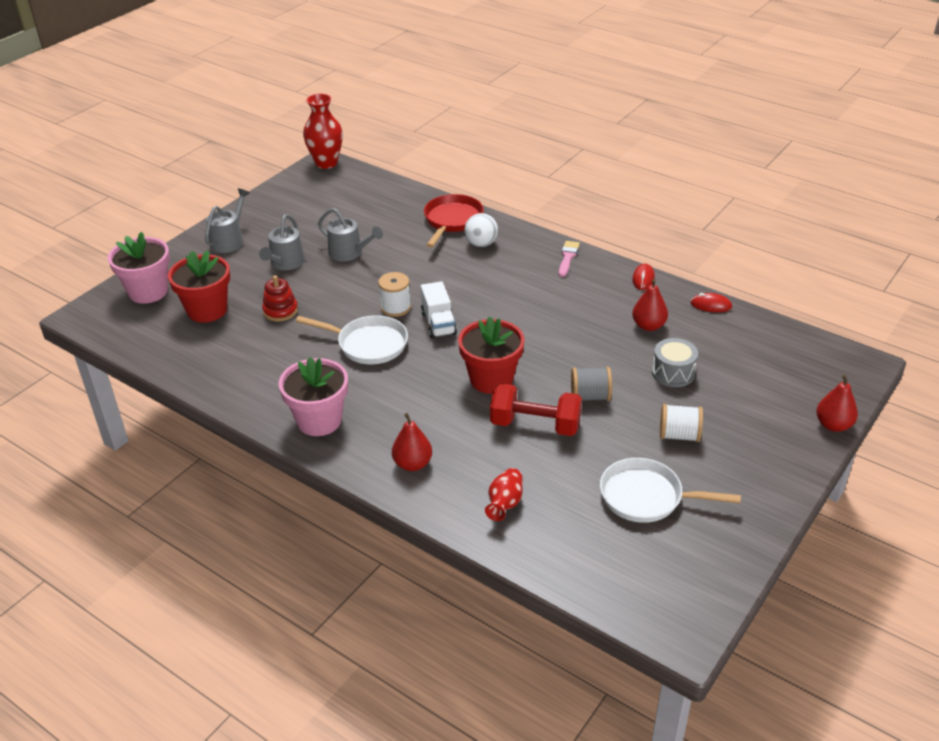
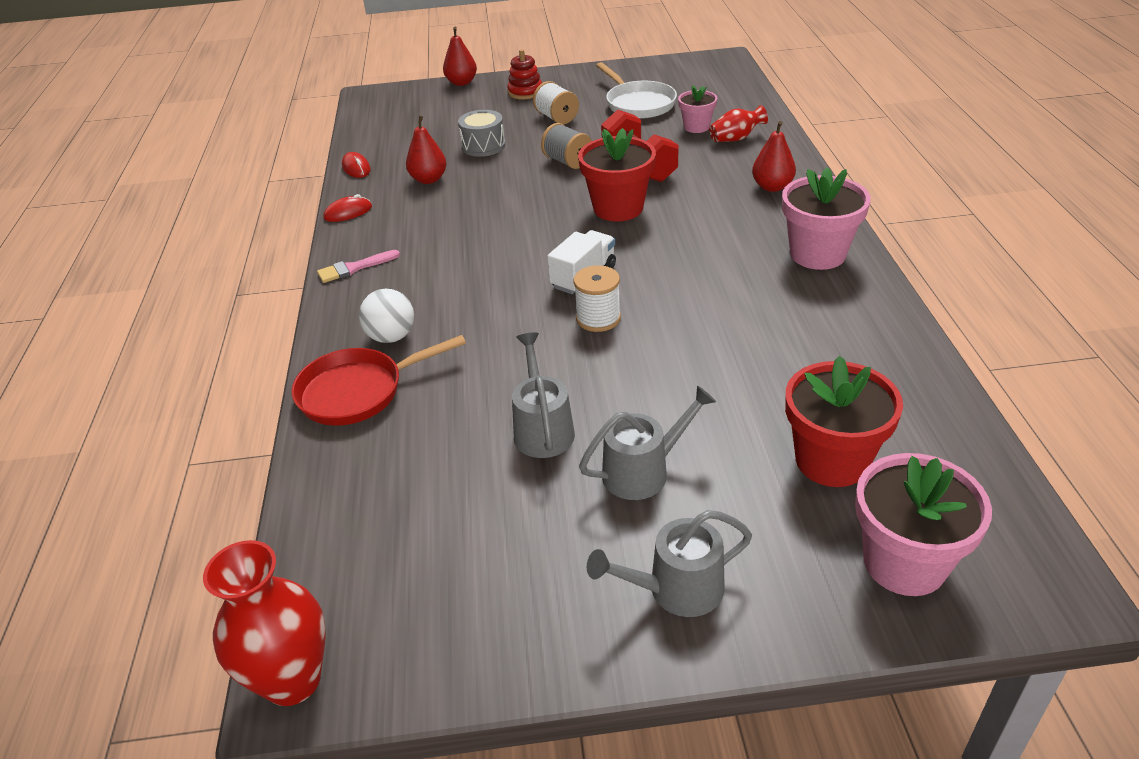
camera: 130 degrees left, 0 degrees up
red stacking toy [262,275,298,321] -> red stacking toy moved to [507,49,542,99]
white pan [296,315,408,364] -> none
none -> pink flower pot [678,85,717,133]

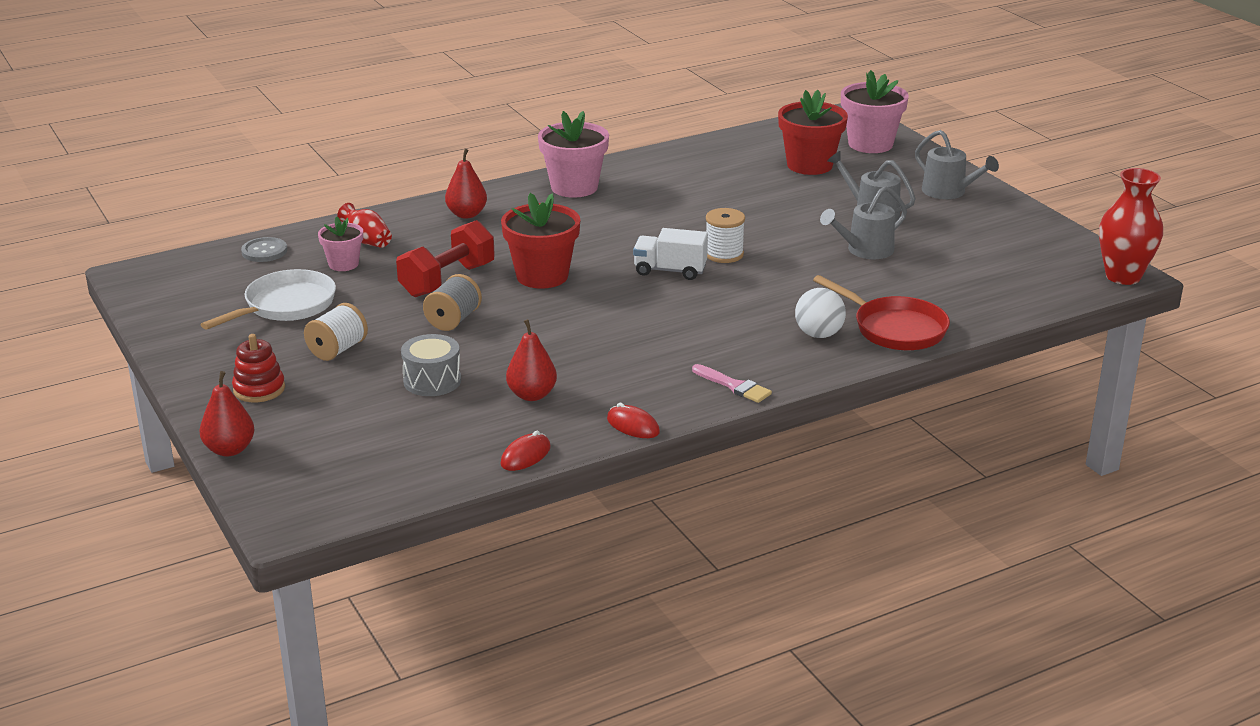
camera: 115 degrees left, 10 degrees down
none -> grey button [241,237,287,262]

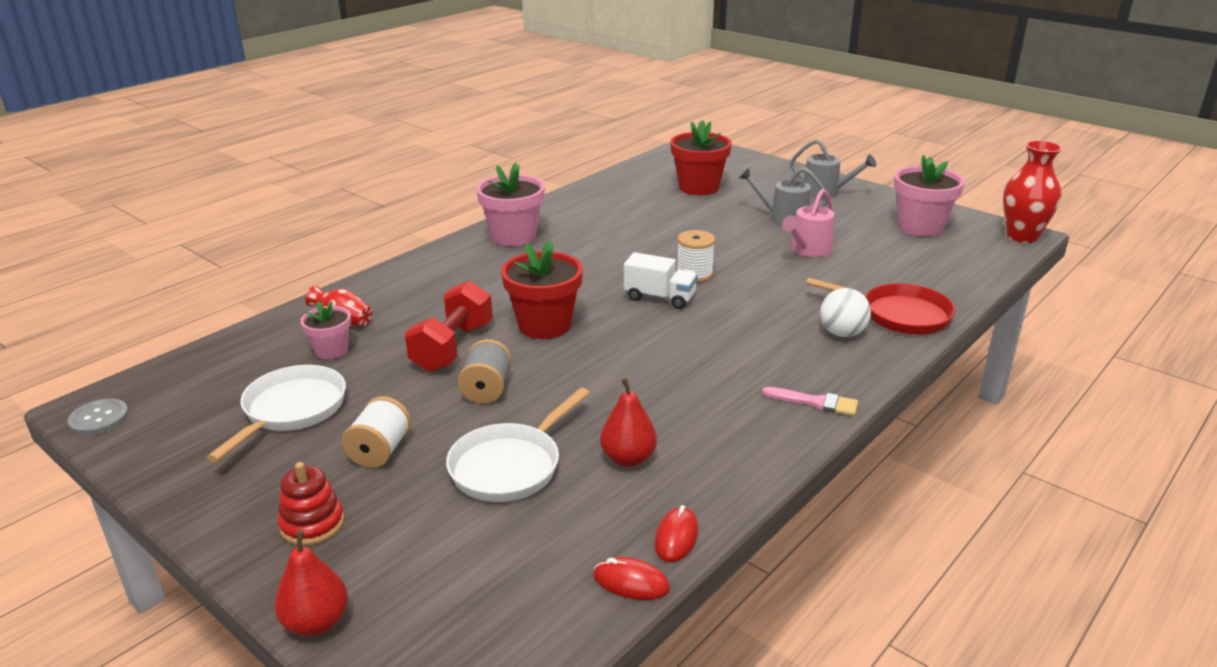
camera: 20 degrees left, 0 degrees up
grey button [241,237,287,262] -> grey button moved to [67,399,129,435]
grey drum [401,334,461,396] -> white pan [446,388,590,502]
red pear [445,149,487,218] -> none
red mouse [607,403,660,438] -> red mouse moved to [593,557,670,600]
white truck [633,228,708,280] -> white truck turned 150 degrees counterclockwise [624,252,698,309]
grey watering can [820,186,907,259] -> pink watering can [782,189,834,257]
pink flower pot [841,70,909,153] -> pink flower pot moved to [894,155,965,237]

